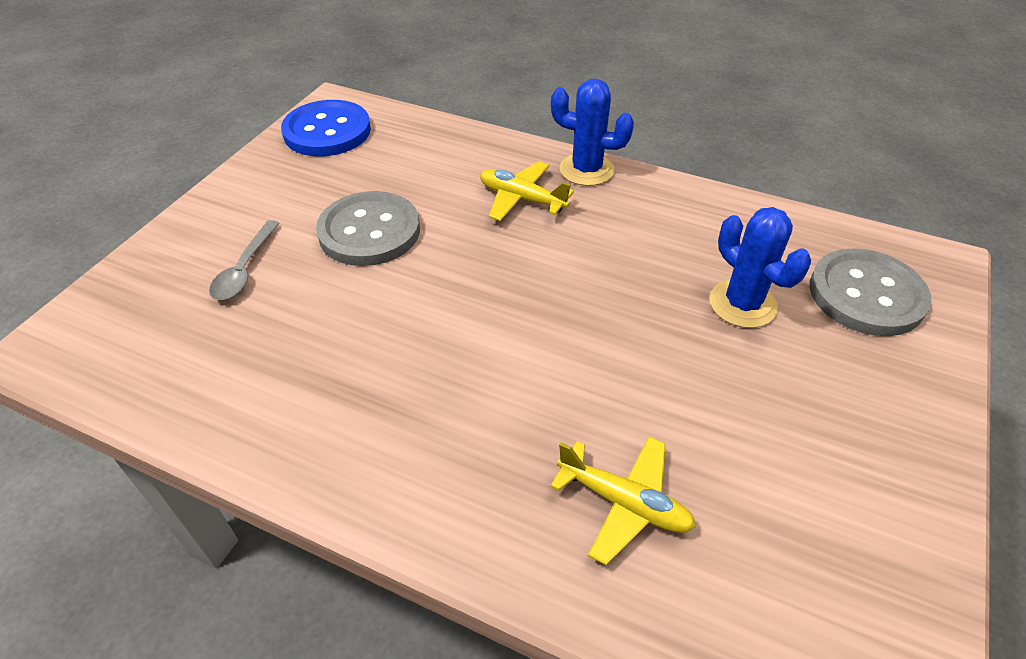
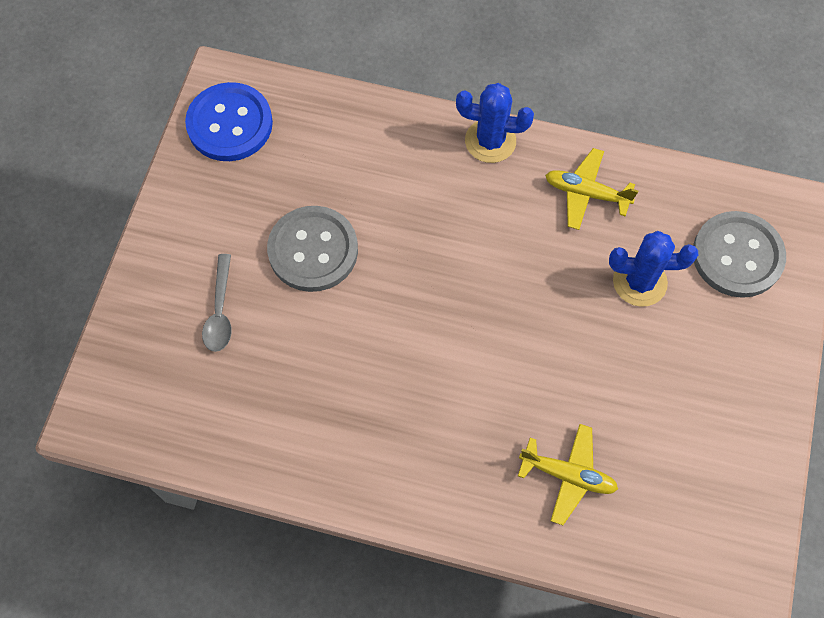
camera: 10 degrees left, 20 degrees up
yellow plane [480,161,574,221] -> yellow plane moved to [545,148,638,230]
blue cactus [709,207,811,328] -> blue cactus turned 45 degrees counterclockwise [609,231,698,307]

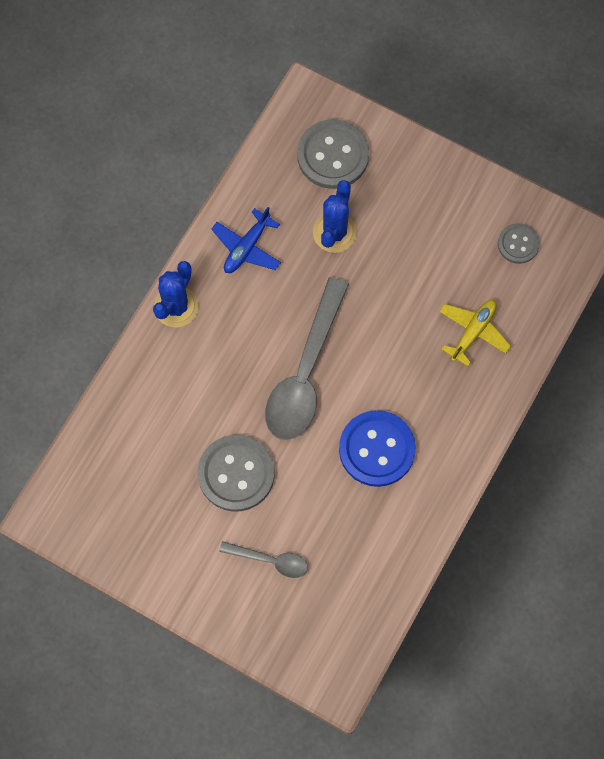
camera: 75 degrees left, 5 degrees up
blue button [185,82,273,161] -> blue button moved to [339,410,416,487]
yellow plane [545,148,638,230] -> blue plane [211,207,281,273]
none -> grey spoon [265,277,349,440]
none -> grey button [498,223,540,264]

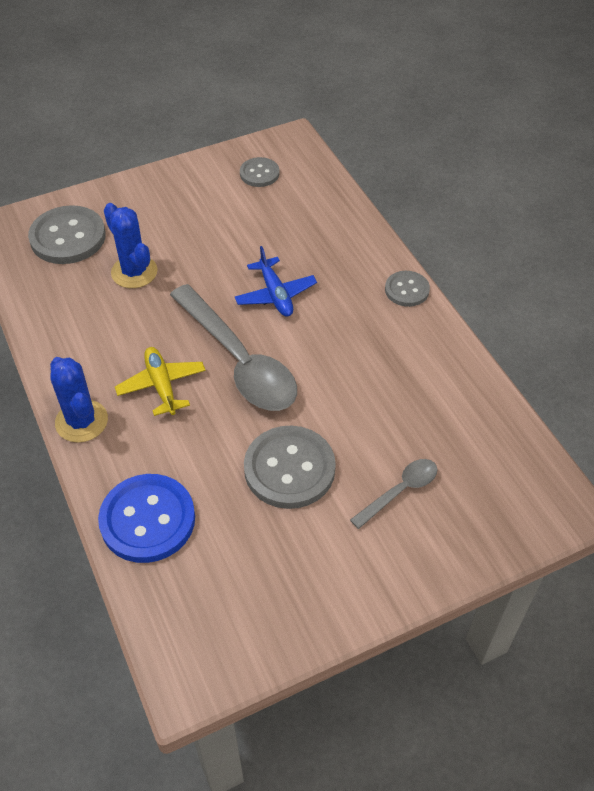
camera: 55 degrees left, 20 degrees down
blue plane [211,207,281,273] -> blue plane moved to [235,246,317,317]
blue button [339,410,416,487] -> blue button moved to [98,474,195,563]
yellow plane [439,300,511,367] -> yellow plane moved to [115,347,206,416]
none -> grey button [385,271,430,307]

